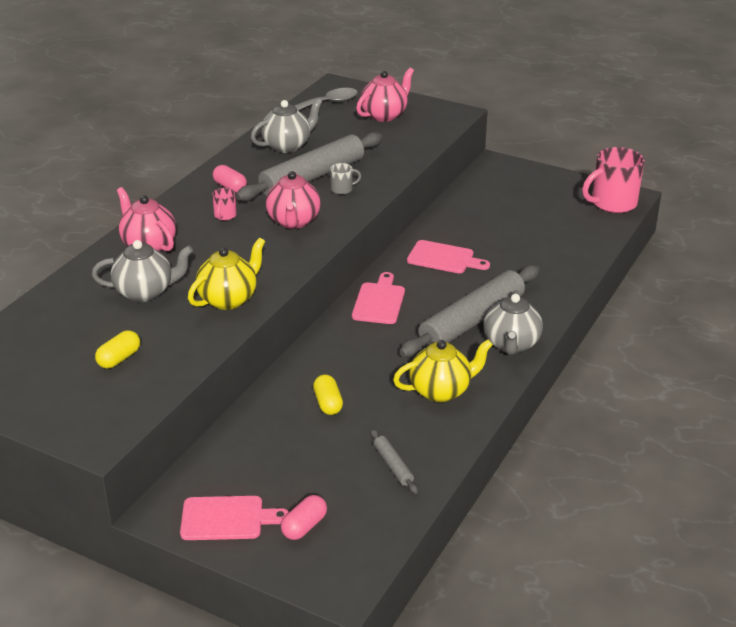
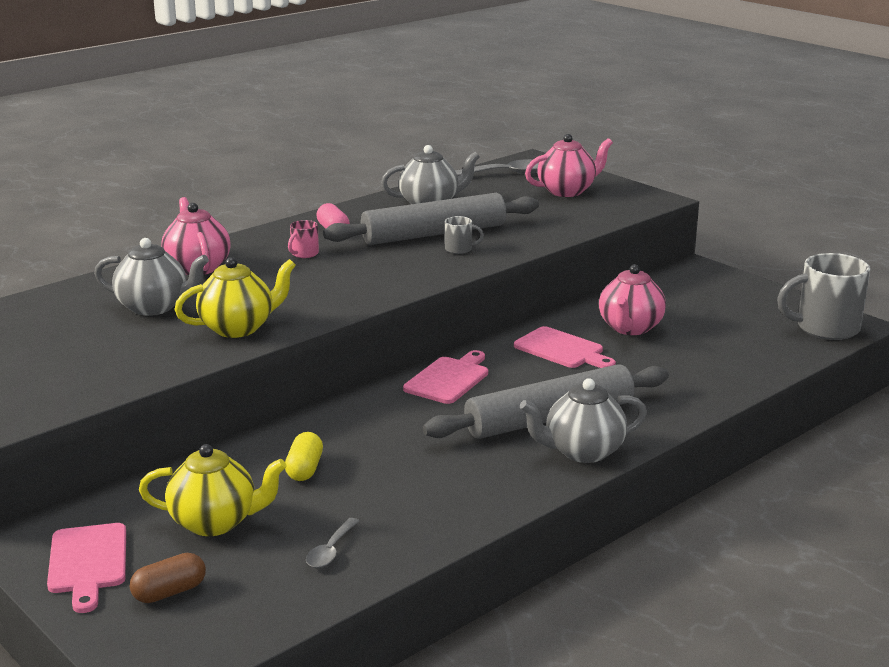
camera: 20 degrees right, 10 degrees down
yellow capsule [95,330,140,369] -> none
pink cutting board [180,496,289,540] -> pink cutting board turned 60 degrees clockwise [47,523,126,613]
pink teapot [266,171,321,229] -> pink teapot moved to [599,264,666,335]
pink capsule [281,495,327,540] -> brown capsule [130,553,206,603]
grey rolling pin [370,429,418,494] -> grey spoon [306,518,359,568]
yellow teapot [393,339,493,402] -> yellow teapot moved to [139,444,287,536]
grey teapot [484,290,543,355] -> grey teapot turned 45 degrees clockwise [520,378,647,463]
pink mug [582,147,645,213] -> grey mug [777,253,870,340]

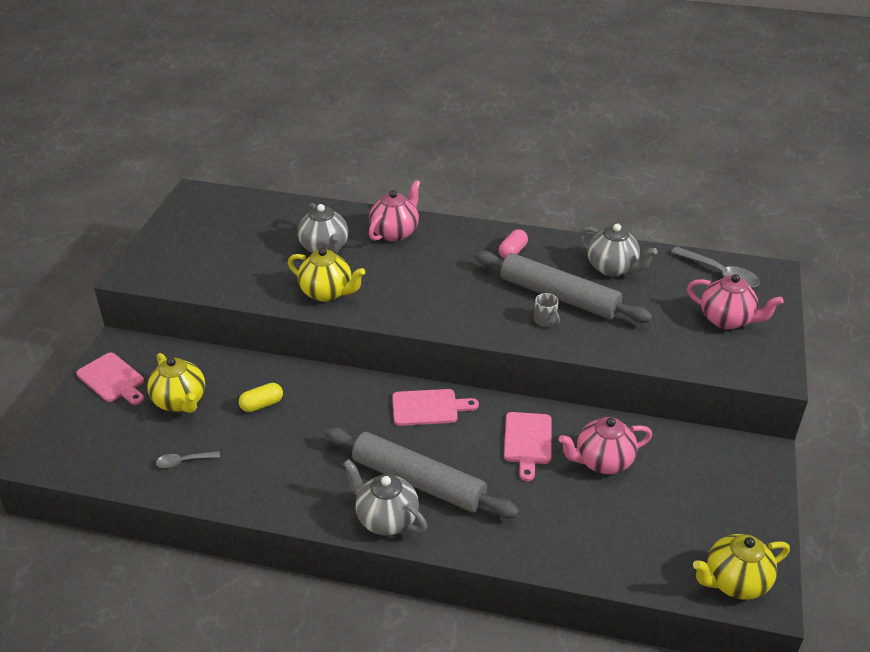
camera: 55 degrees right, 15 degrees up
pink cutting board [47,523,126,613] -> pink cutting board turned 90 degrees counterclockwise [76,353,144,405]
brown capsule [130,553,206,603] -> none
pink mug [288,220,319,258] -> none
grey mug [777,253,870,340] -> yellow teapot [693,534,790,600]

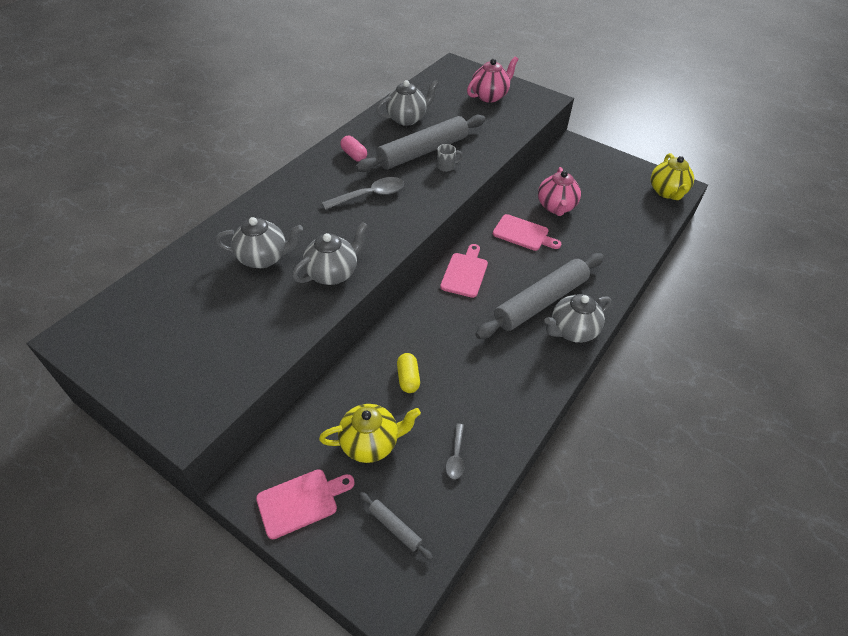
camera: 70 degrees left, 10 degrees up
yellow teapot [288,248,365,302] -> grey teapot [293,222,368,285]
pink teapot [369,180,420,242] -> none
grey spoon [671,247,760,288] -> grey spoon moved to [322,177,404,210]
none -> grey rolling pin [359,492,433,560]

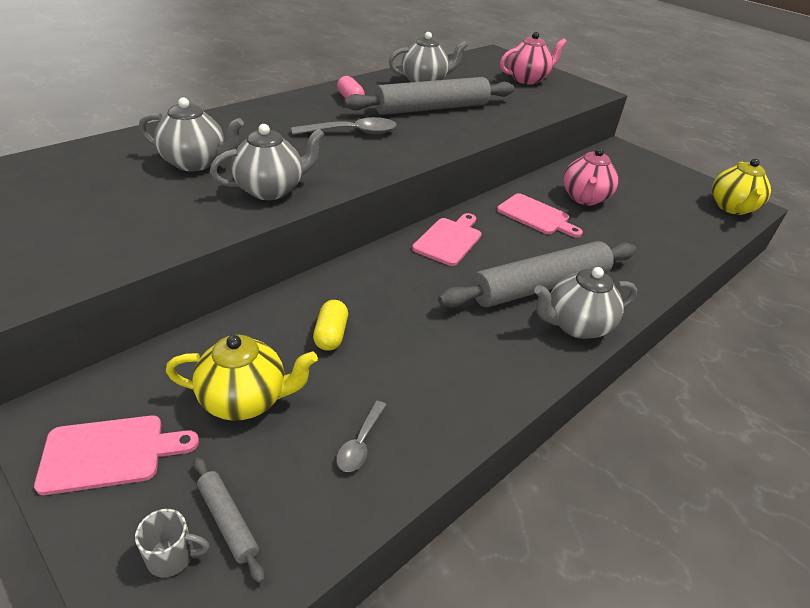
camera: 10 degrees right, 10 degrees down
grey mug [437,144,463,172] -> grey mug moved to [135,509,210,577]

